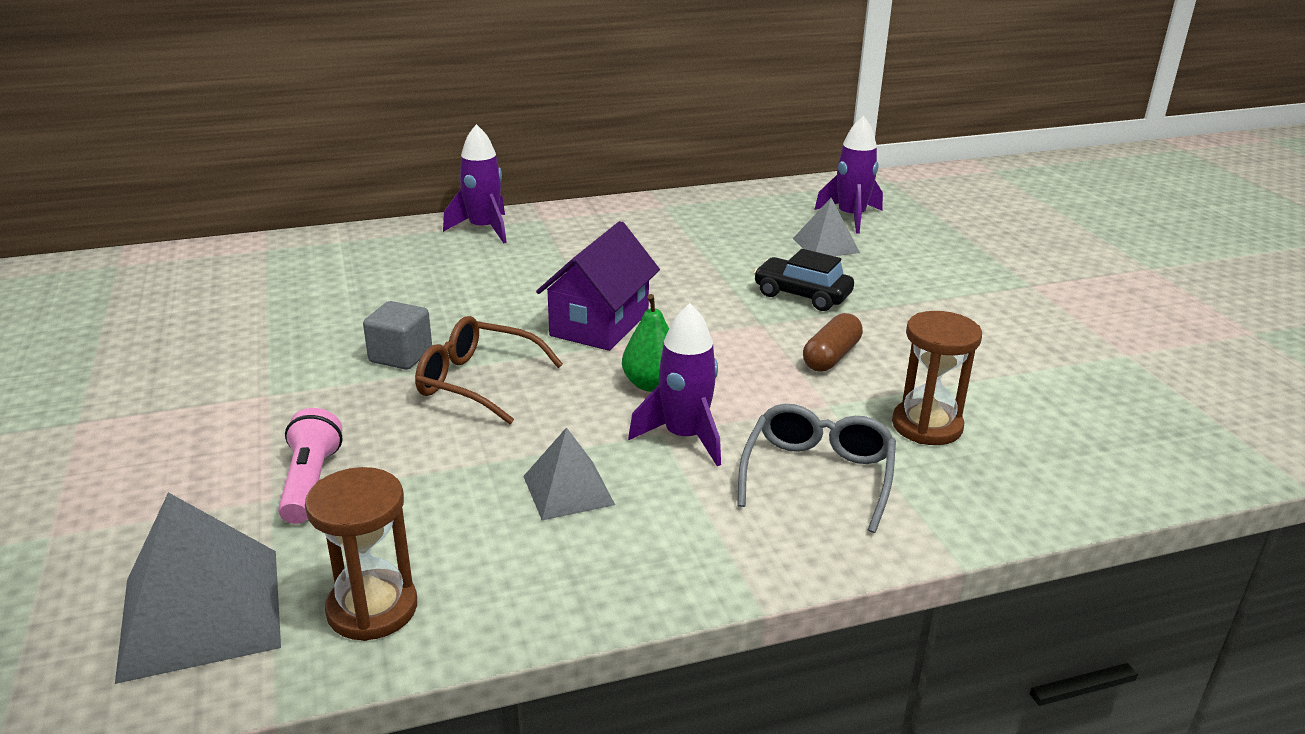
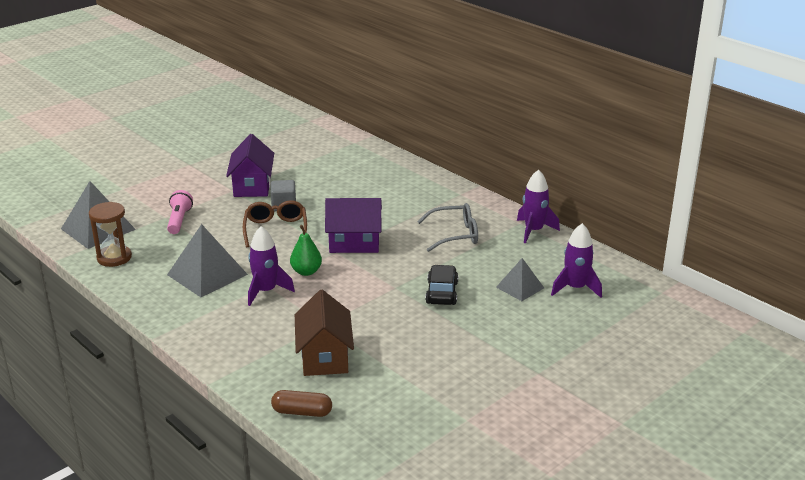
camera: 65 degrees right, 0 degrees up
pink flashlight [278,408,342,524] -> pink flashlight turned 60 degrees counterclockwise [167,190,193,234]
purple rocket [443,124,507,244] -> purple rocket moved to [517,170,560,243]
grey pyramid [523,427,615,520] -> grey pyramid [167,224,248,297], size x1.70
grey glasses [737,404,896,533] -> grey glasses moved to [417,203,478,252]
brown capsule [803,313,863,372] -> brown capsule moved to [271,390,332,417]
brown hourglass [892,311,982,445] -> brown house [295,290,354,376]
none -> purple house [226,134,274,197]

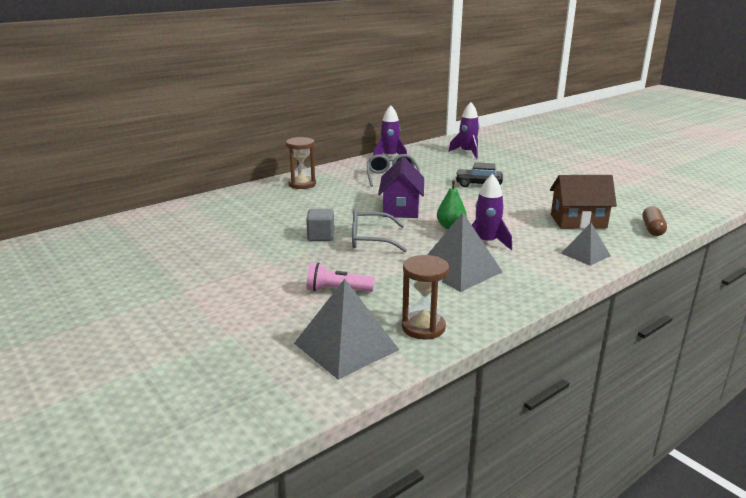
camera: 85 degrees left, 5 degrees down
purple house [226,134,274,197] -> none
brown glasses [243,200,307,247] -> grey glasses [352,209,407,252]
grey pyramid [496,258,544,301] -> grey pyramid moved to [561,223,611,266]
none -> brown hourglass [286,137,316,189]

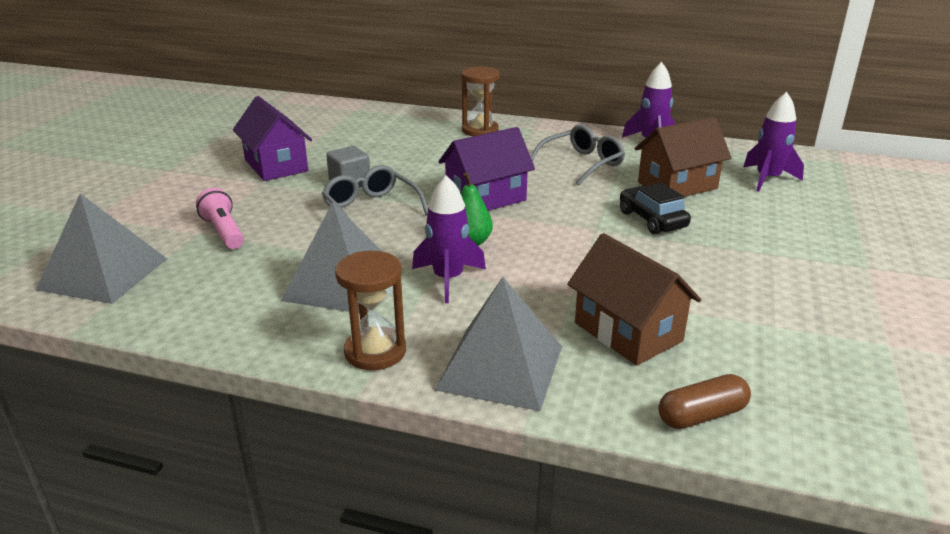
camera: 55 degrees right, 5 degrees up
brown hourglass [402,255,449,339] -> brown hourglass moved to [335,251,406,370]
grey pyramid [561,223,611,266] -> grey pyramid [435,277,562,411], size x1.70
none -> purple house [233,96,312,181]
none -> brown house [634,117,732,197]

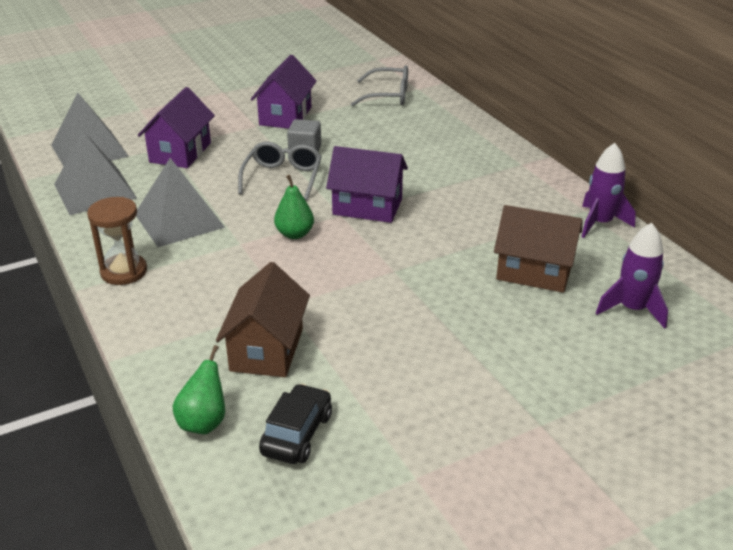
camera: 45 degrees right, 5 degrees up
pink flashlight [196,188,244,249] -> purple house [138,87,215,168]
purple rocket [412,175,486,303] -> none
grey pyramid [435,277,562,411] -> grey pyramid moved to [54,130,137,215]
brown hourglass [461,67,499,136] -> none
grey glasses [531,125,625,185] -> grey glasses moved to [351,65,408,107]
black car [620,183,691,234] -> black car moved to [259,383,332,464]
brown capsule [658,374,751,429] -> green pear [173,345,225,434]

